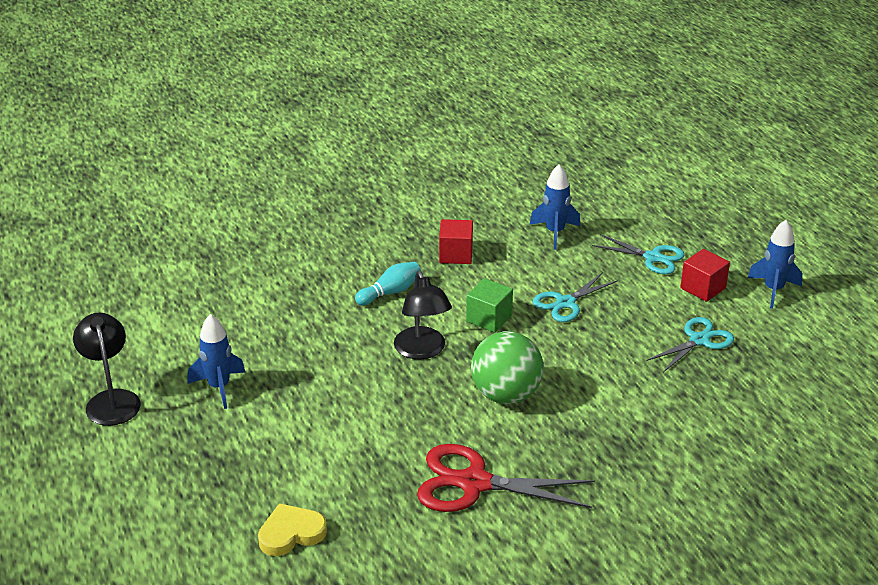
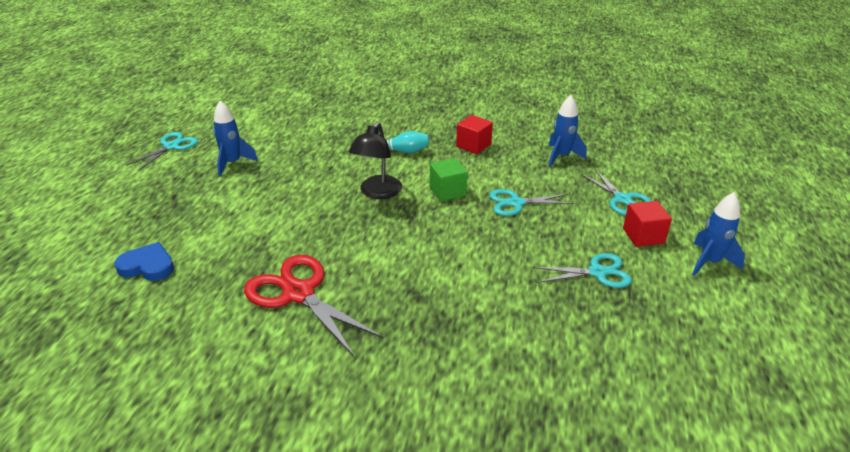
camera: 35 degrees right, 0 degrees up
black lamp [73,313,141,426] -> turquoise scissors [126,132,198,171]
yellow heart [258,503,327,556] -> blue heart [115,242,174,281]
green ball [471,331,544,404] -> none

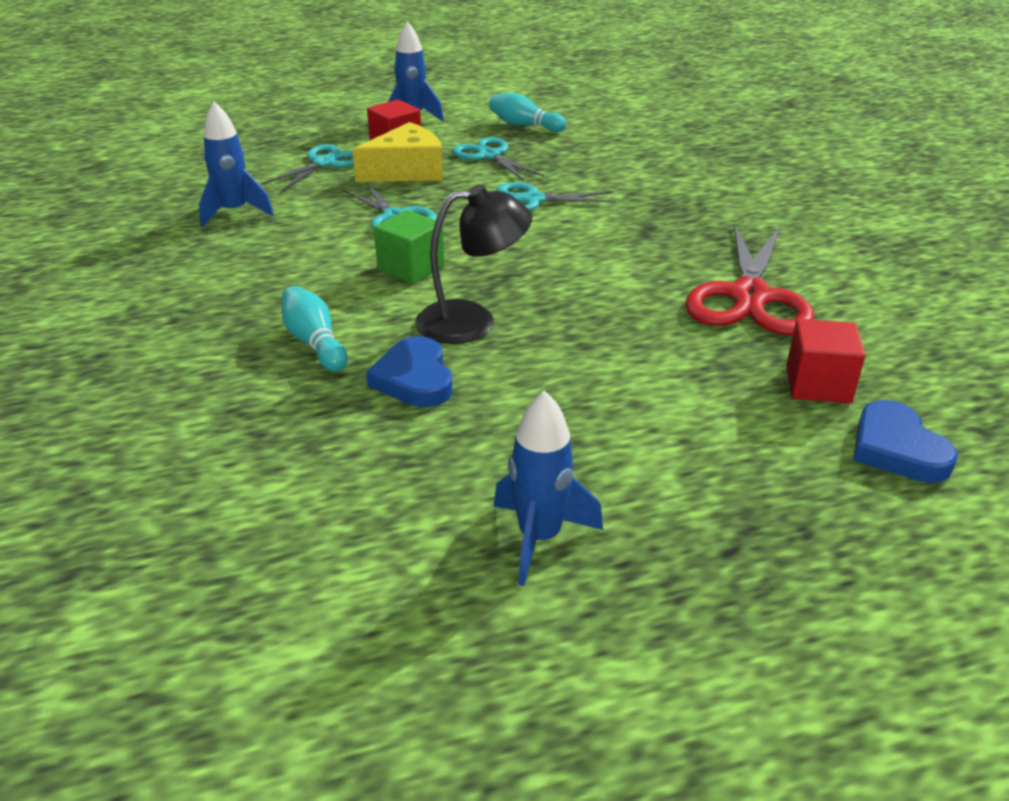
camera: 120 degrees left, 0 degrees up
turquoise scissors [126,132,198,171] -> turquoise scissors moved to [496,182,616,211]
red cube [456,115,493,154] -> red cube moved to [786,319,866,403]
none -> yellow cheese [352,122,443,182]
none -> blue heart [366,336,453,407]
none -> turquoise bowling pin [489,93,566,132]

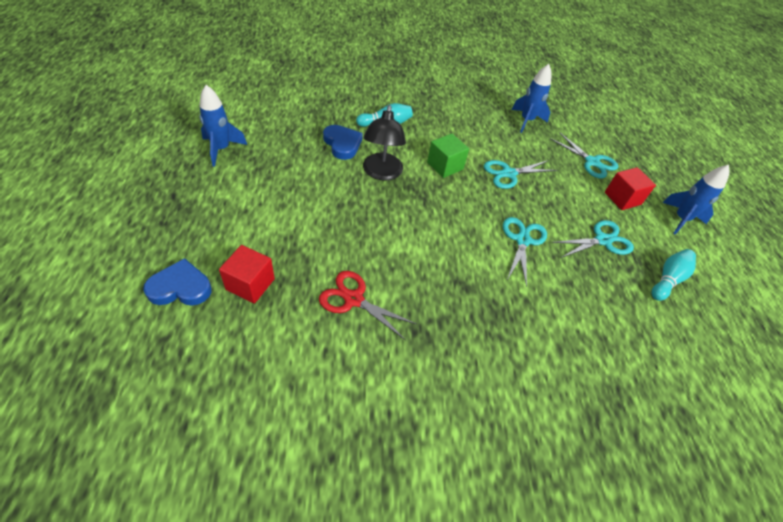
camera: 100 degrees right, 15 degrees up
yellow cheese [352,122,443,182] -> none
blue heart [366,336,453,407] -> blue heart turned 60 degrees clockwise [323,125,363,160]
red scissors [686,223,814,335] -> red scissors [319,271,416,340], size x0.63

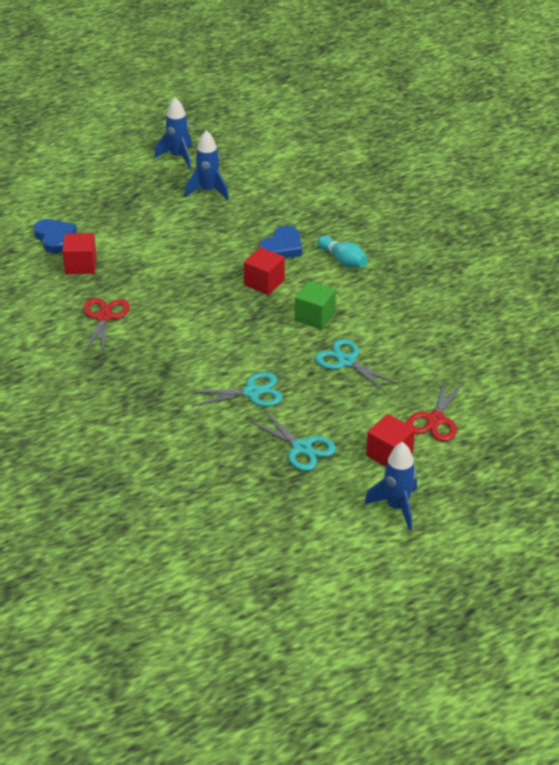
camera: 70 degrees right, 10 degrees down
black lamp [363,105,406,180] -> red cube [244,247,285,295]
blue rocket [511,64,552,133] -> blue rocket moved to [154,97,192,169]
turquoise scissors [550,132,618,179] -> red scissors [406,378,464,442]
turquoise bowling pin [651,249,696,301] -> none

